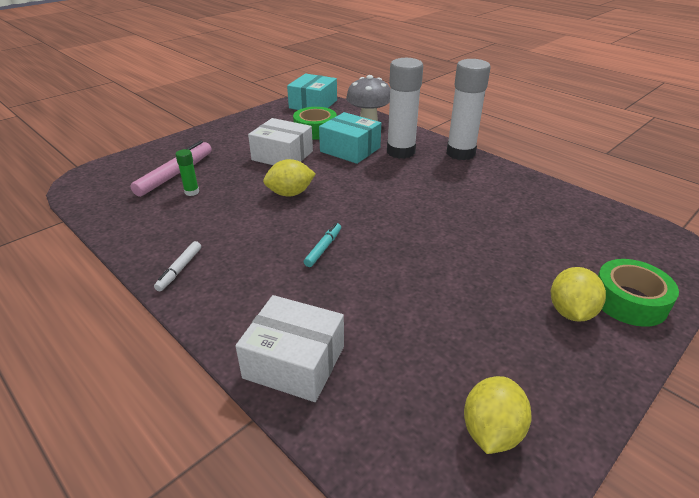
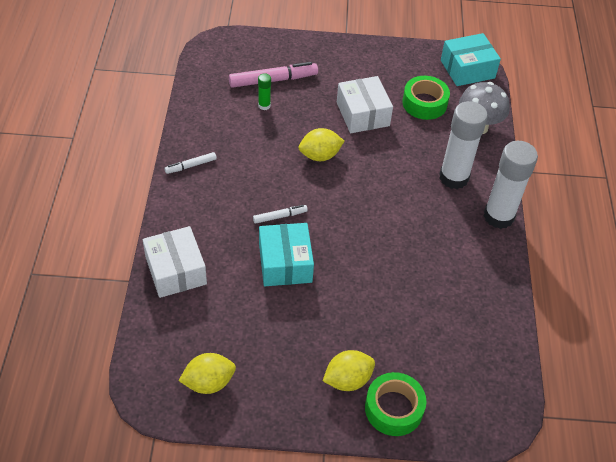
camera: 45 degrees right, 15 degrees up
yellow lemon [263,159,316,197] -> yellow lemon turned 45 degrees counterclockwise [298,128,344,161]
turquoise marker [304,223,341,267] -> white marker [253,205,308,224]
turquoise box [319,112,381,164] -> turquoise box moved to [259,223,314,286]

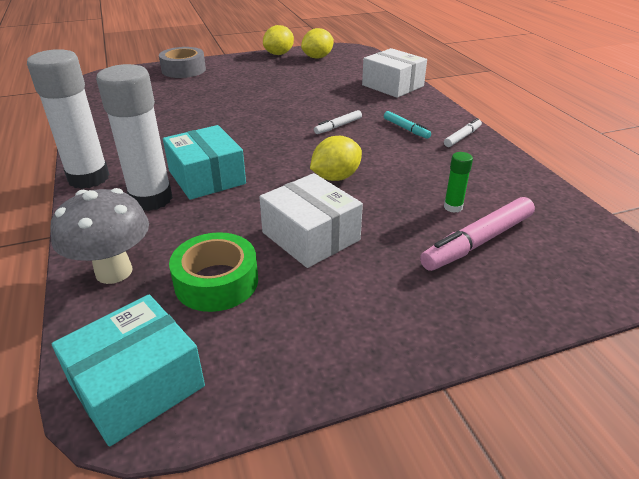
camera: 160 degrees right, 15 degrees down
turquoise box [259,223,314,286] -> turquoise box moved to [163,125,246,200]
yellow lemon [323,350,375,391] -> yellow lemon moved to [263,25,294,55]
green tape [365,372,426,436] -> grey tape [159,47,206,78]
none -> turquoise marker [384,111,431,139]

